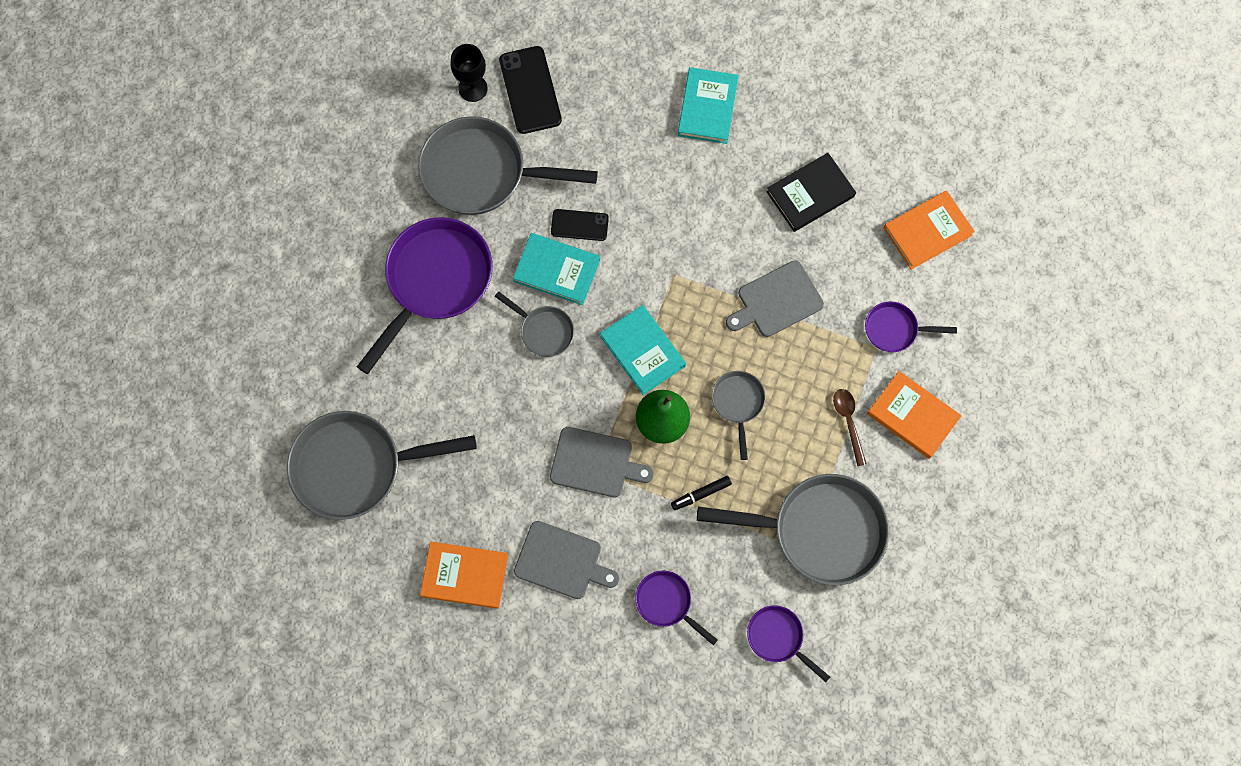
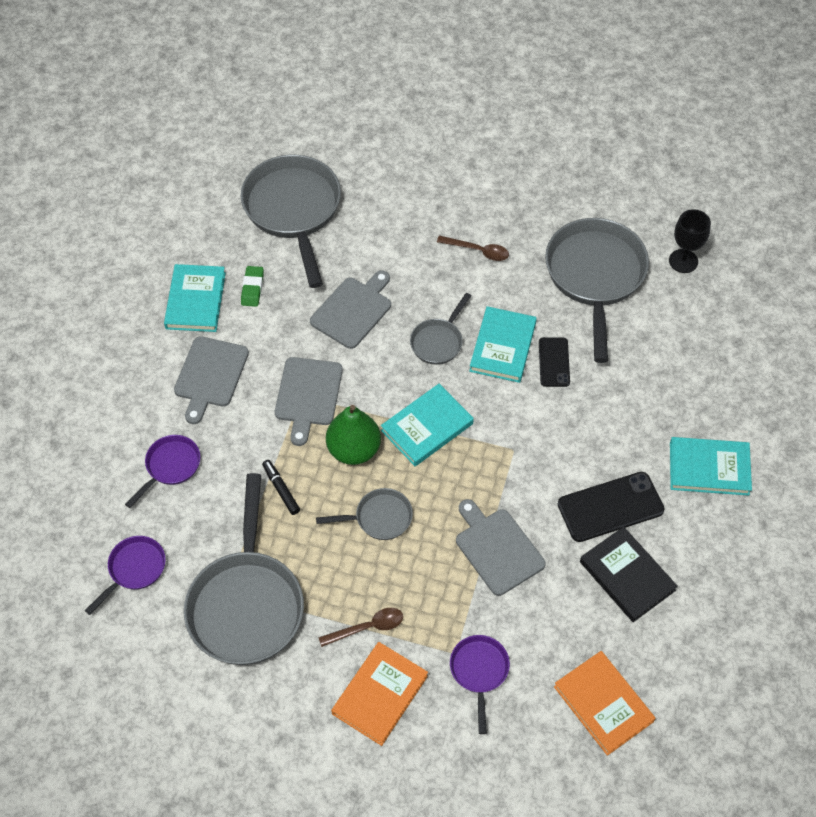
camera: 85 degrees right, 15 degrees down
purple pan [357,217,493,374] -> brown spoon [437,235,509,261]
orange book [420,542,508,609] -> turquoise book [164,264,226,332]
black phone [499,46,562,134] -> black phone moved to [558,472,665,542]
none -> green eraser [241,266,264,307]
none -> grey cutting board [310,270,391,349]

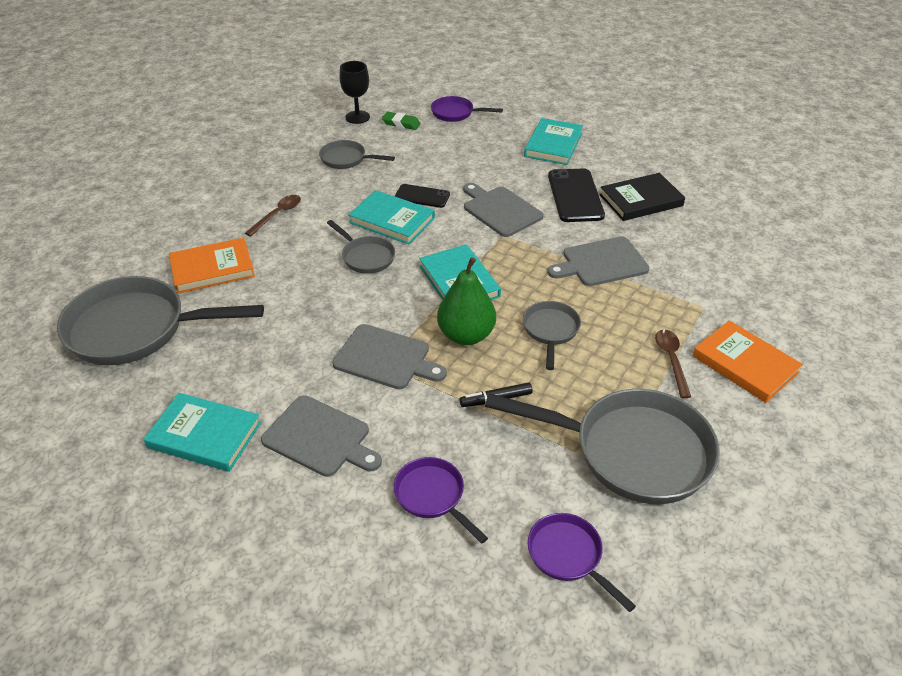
camera: 75 degrees left, 15 degrees down
green eraser [241,266,264,307] -> green eraser moved to [382,112,421,130]
grey cutting board [310,270,391,349] -> grey cutting board moved to [463,183,544,237]
purple pan [450,635,510,734] -> purple pan moved to [431,96,503,122]
grey pan [545,218,649,363] -> grey pan [319,140,395,169], size x0.49
orange book [554,651,655,756] -> orange book moved to [169,238,255,294]

